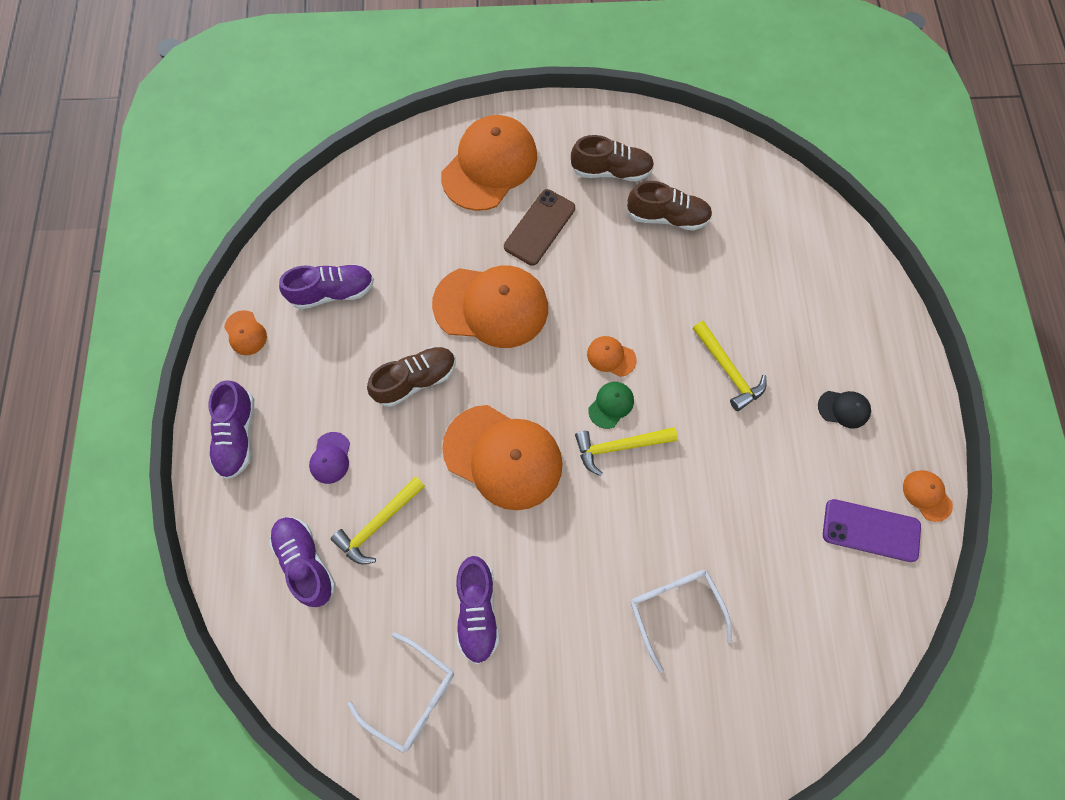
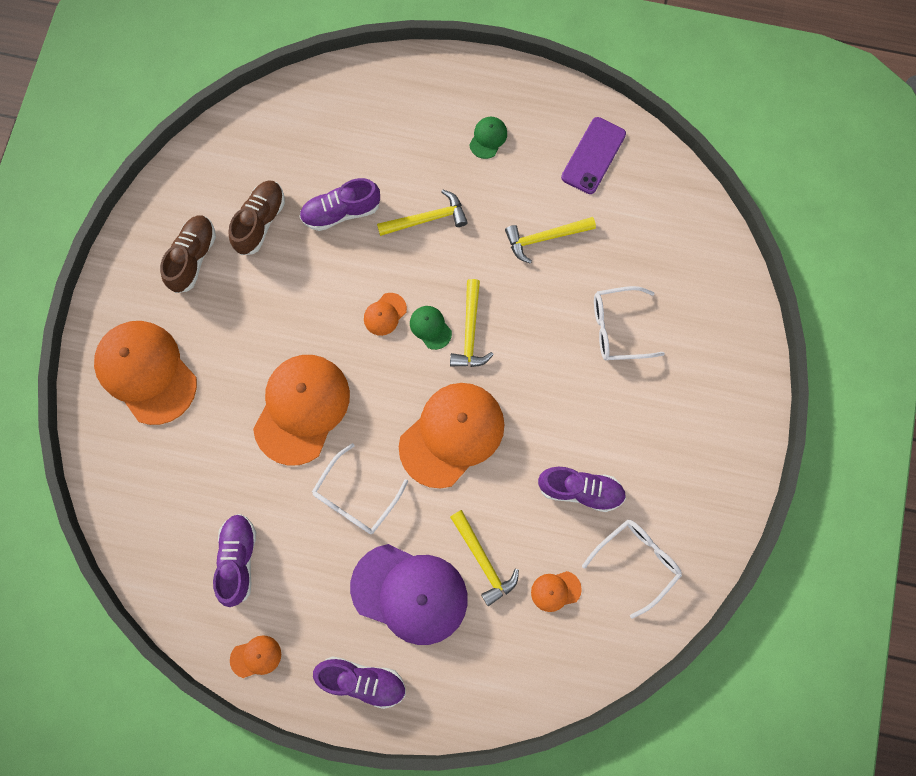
camera: 75 degrees left, 5 degrees up
purple shoe [269,517,336,607] -> purple shoe moved to [299,178,380,231]
purple cap [309,432,350,484] -> purple cap [350,544,468,645], size x2.35
brown shoe [367,347,456,407] -> white glasses [312,443,408,534]
brown phone [504,189,575,266] -> none
black cap [818,391,871,429] -> green cap [469,117,507,159]
orange cap [903,470,953,522] -> orange cap moved to [531,571,582,612]
none -> yellow hammer [505,217,596,264]

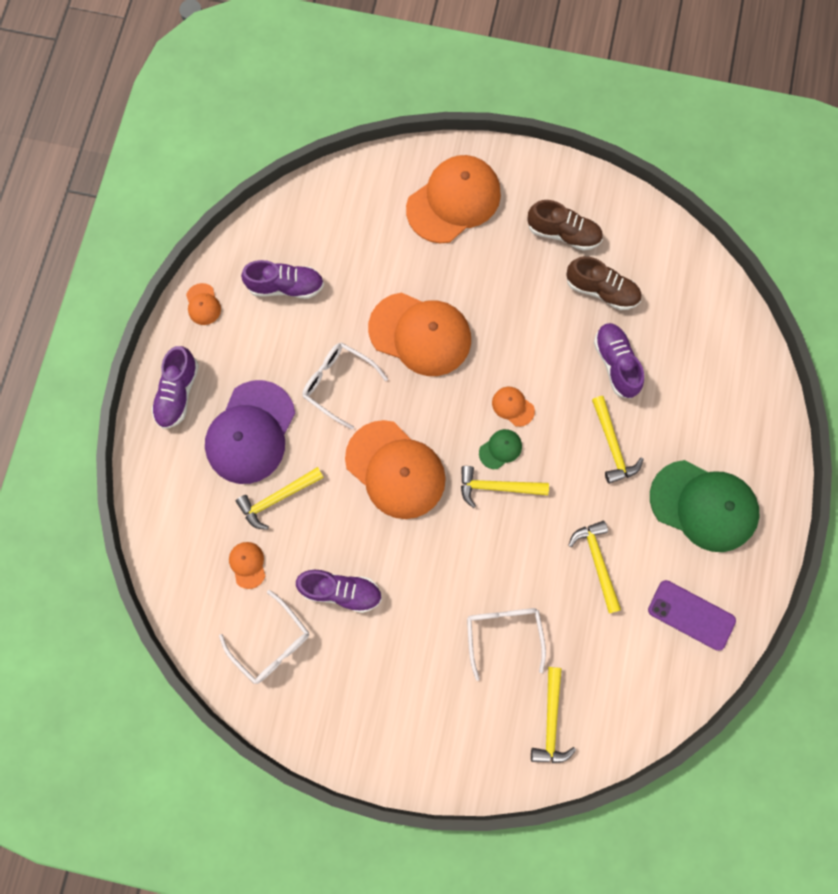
camera: 90 degrees right, 0 degrees up
green cap [469,117,507,159] -> green cap [650,460,759,552], size x2.35
purple shoe [538,467,626,512] -> purple shoe turned 90 degrees counterclockwise [296,569,382,613]
none -> yellow hammer [531,667,576,763]

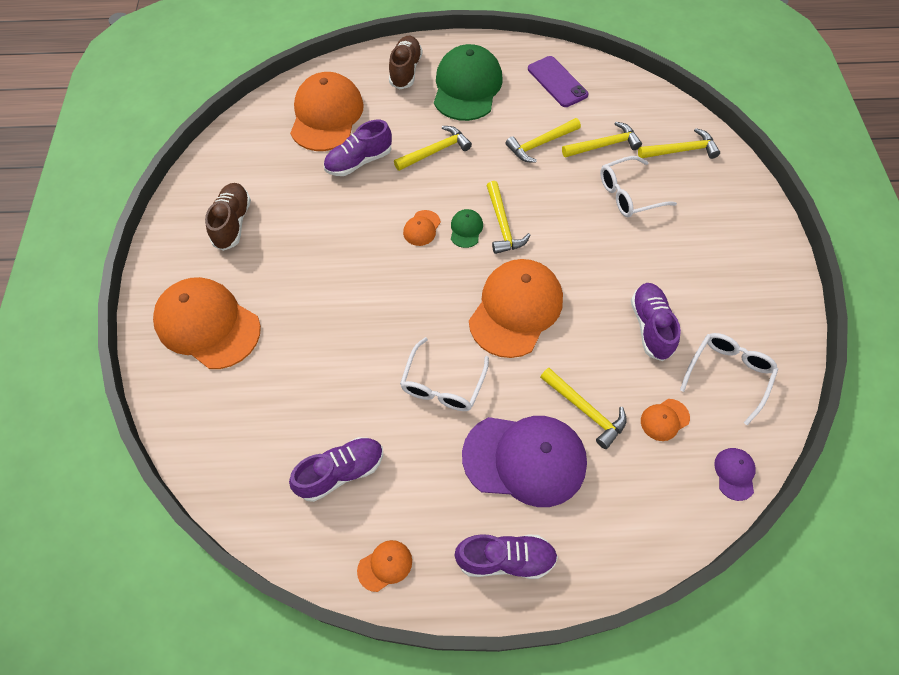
camera: 105 degrees left, 15 degrees down
purple shoe [241,260,324,299] -> purple shoe turned 75 degrees clockwise [289,437,383,502]
orange cap [368,292,471,376] -> orange cap moved to [290,72,364,151]
green cap [479,429,522,469] -> green cap turned 60 degrees clockwise [451,209,483,248]
brown shoe [566,256,641,310] -> brown shoe moved to [389,36,423,90]
purple phone [648,580,736,651] -> purple phone turned 45 degrees counterclockwise [528,56,588,107]
none -> yellow hammer [562,122,642,158]
none -> purple cap [714,448,756,501]

